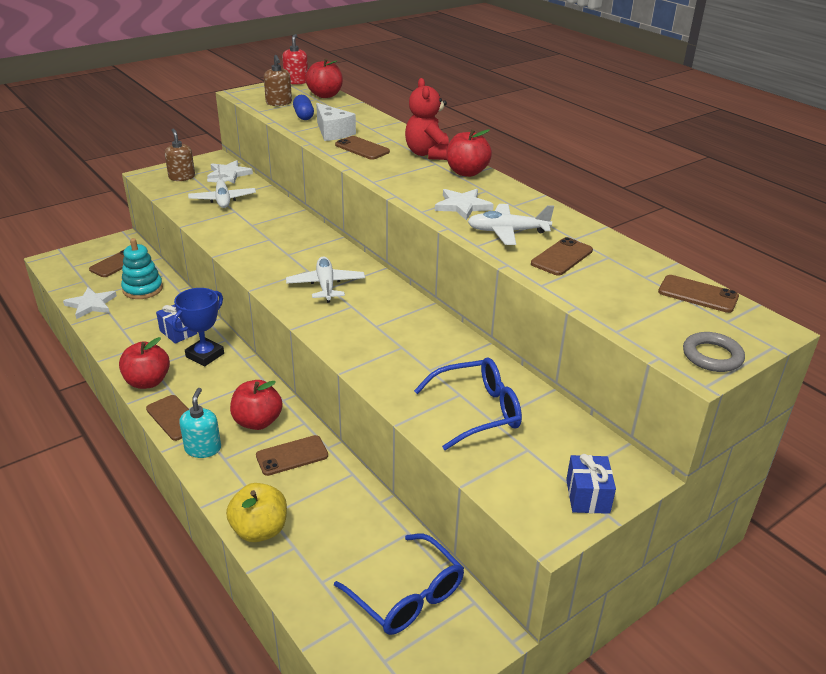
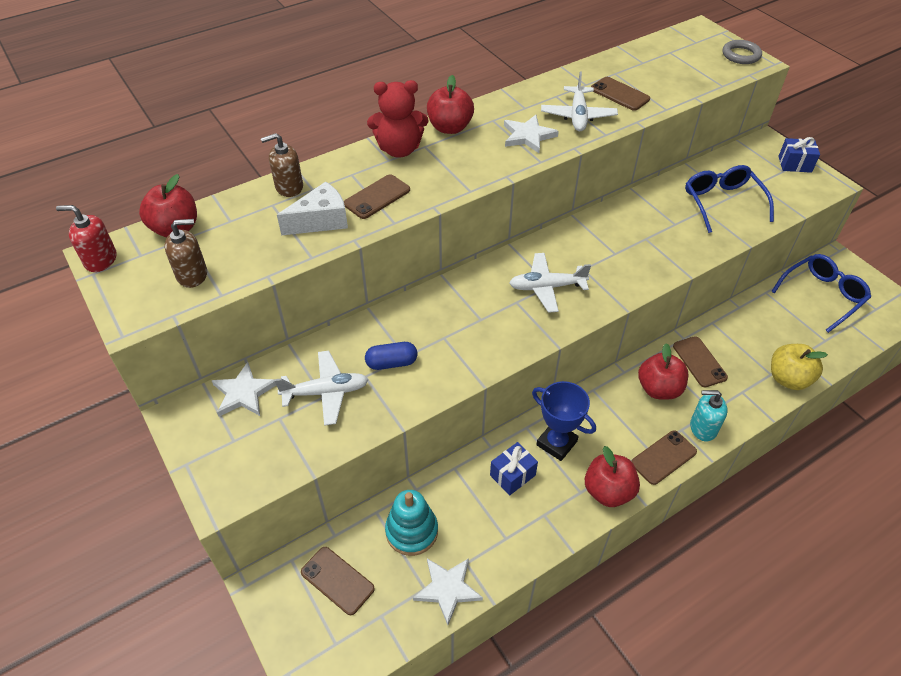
camera: 85 degrees left, 15 degrees up
brown soap dispenser [165,129,195,181] -> brown soap dispenser moved to [261,133,303,197]
blue capsule [293,95,314,120] -> blue capsule moved to [365,342,417,370]
brown phone [658,275,739,313] -> none

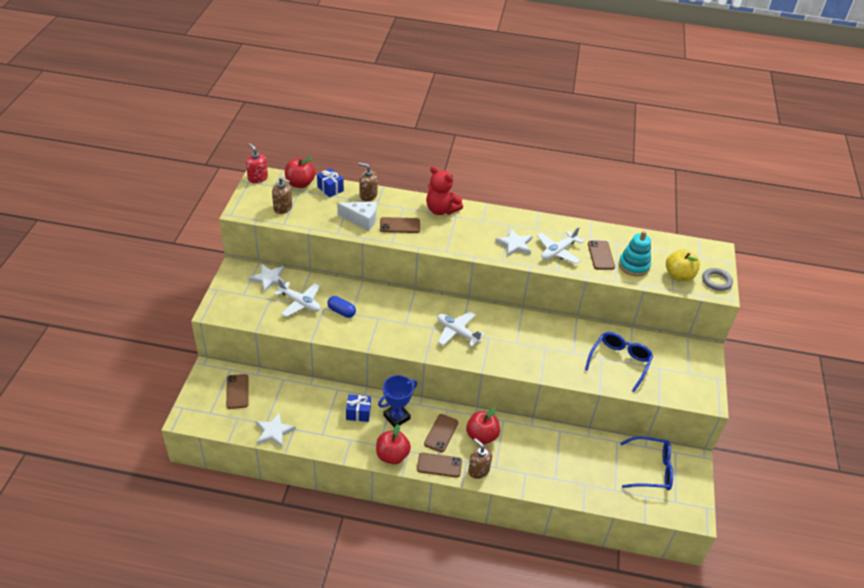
camera: 40 degrees right, 5 degrees down
turquoise stacking toy [385,490,438,556] -> turquoise stacking toy moved to [619,231,651,276]
red apple [427,75,474,134] -> none
blue trophy [532,381,596,461] -> blue trophy turned 60 degrees clockwise [378,375,417,427]
brown phone [673,336,728,387] -> brown phone moved to [424,414,458,452]
turquoise soap dispenser [690,390,728,441] -> brown soap dispenser [468,438,492,479]
yellow apple [771,344,828,390] -> yellow apple moved to [666,249,700,281]
blue gift [778,137,820,173] -> blue gift moved to [317,168,344,197]

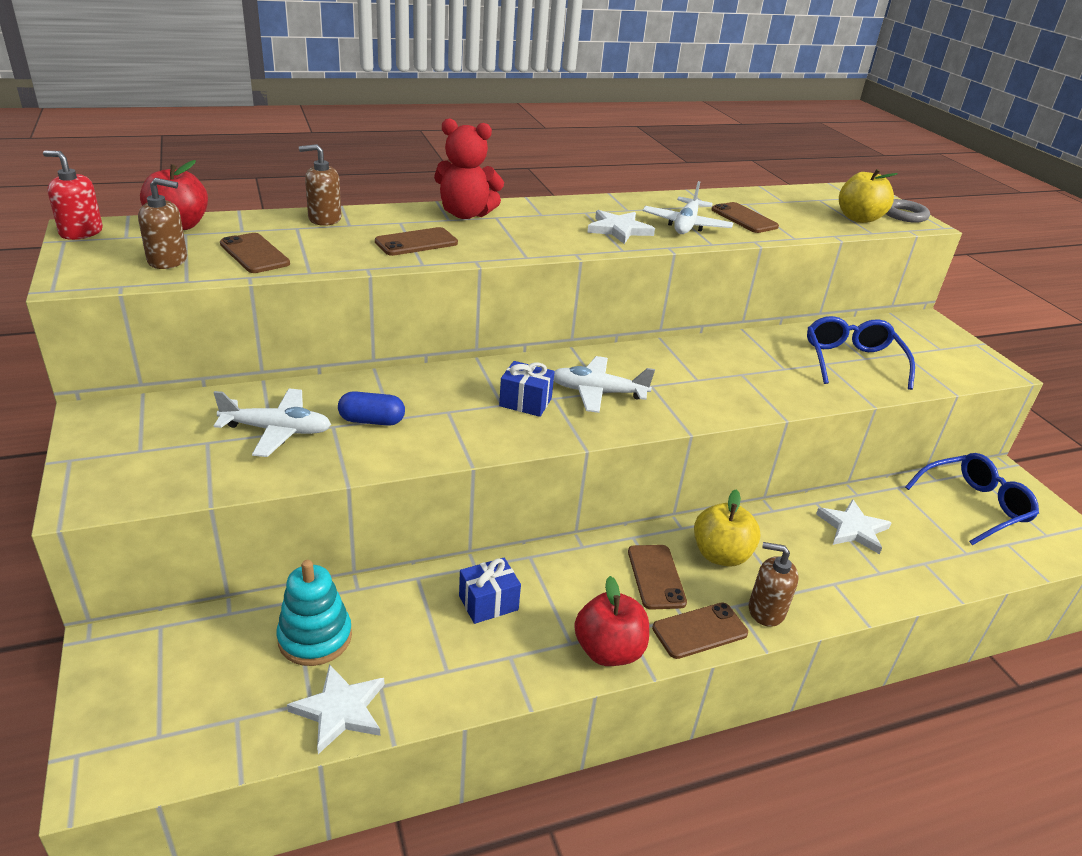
camera: 30 degrees left, 10 degrees down
brown phone [226,374,249,409] -> brown phone moved to [220,233,290,273]
white star [249,264,286,293] -> white star moved to [816,499,892,554]
blue gift [317,168,344,197] -> blue gift moved to [499,361,555,417]
white cheese [337,202,377,231] -> none
blue trophy [378,375,417,427] -> none
red apple [466,408,500,444] -> yellow apple [694,489,761,567]
turquoise stacking toy [619,231,651,276] -> turquoise stacking toy moved to [276,560,352,666]

